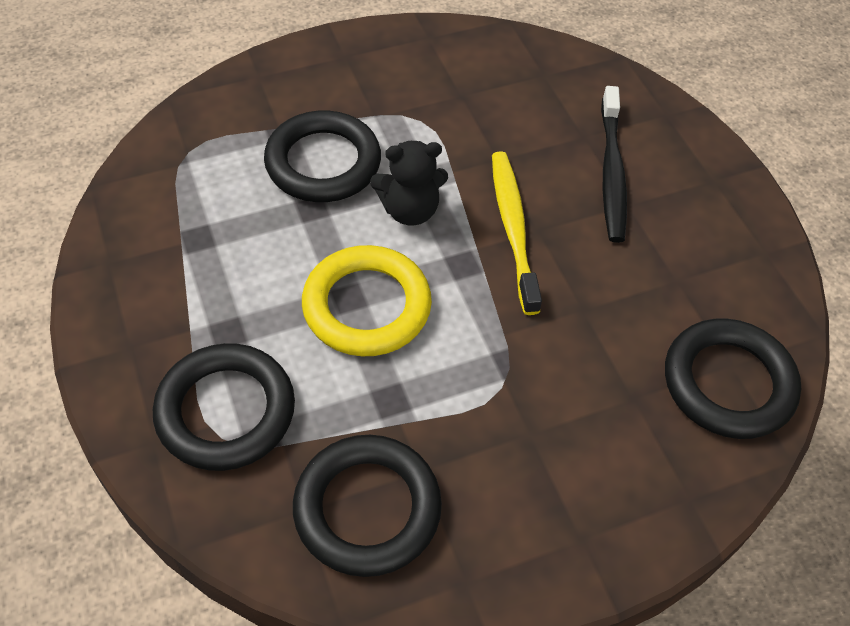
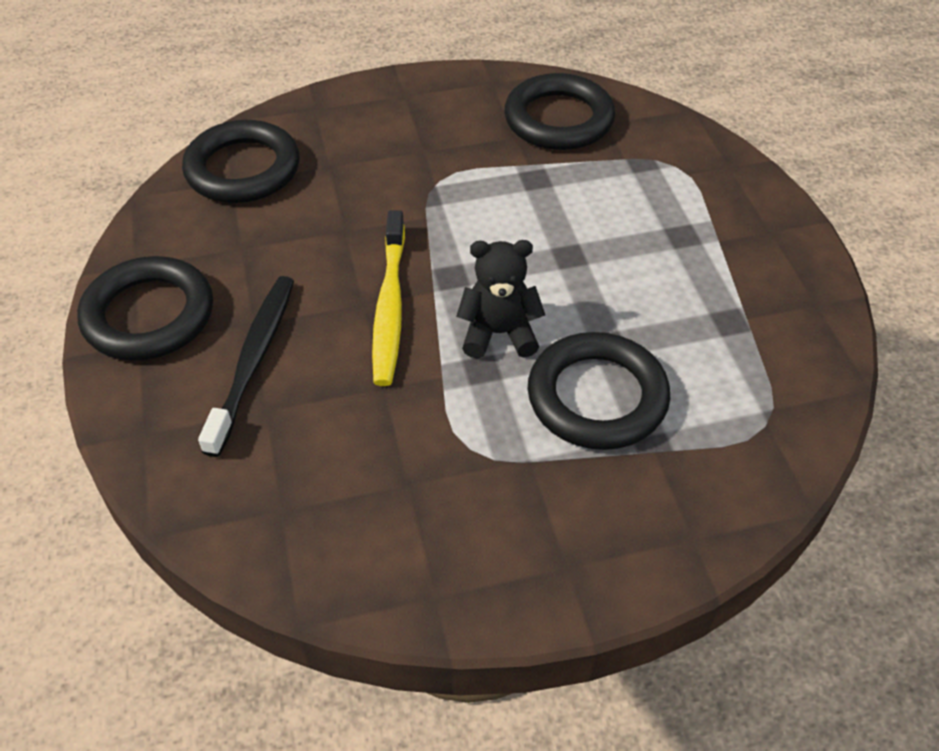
camera: 170 degrees left, 5 degrees down
black ring [153,343,295,471] -> black ring moved to [77,256,213,361]
yellow ring [302,245,432,356] -> none

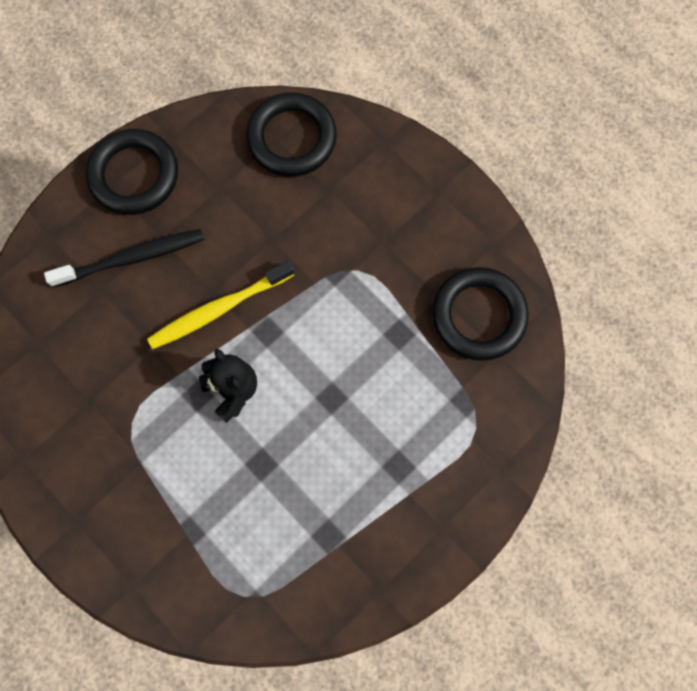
camera: 60 degrees right, 25 degrees up
black ring [528,332,670,450] -> none

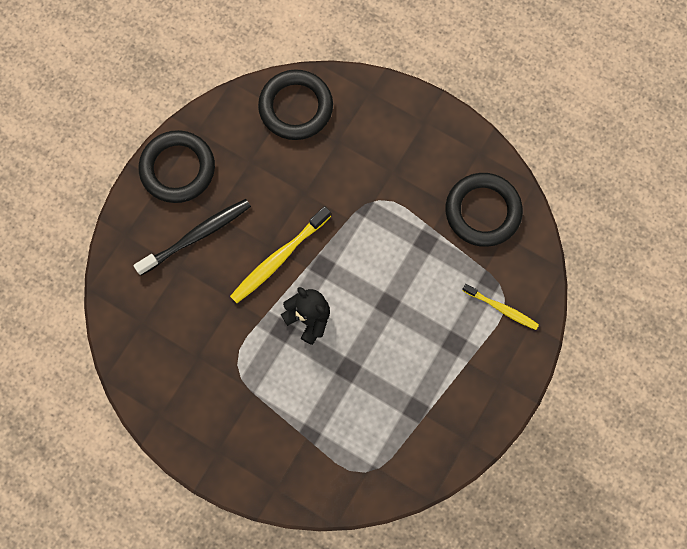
camera: 15 degrees left, 0 degrees up
none -> yellow toothbrush [462,284,539,330]

